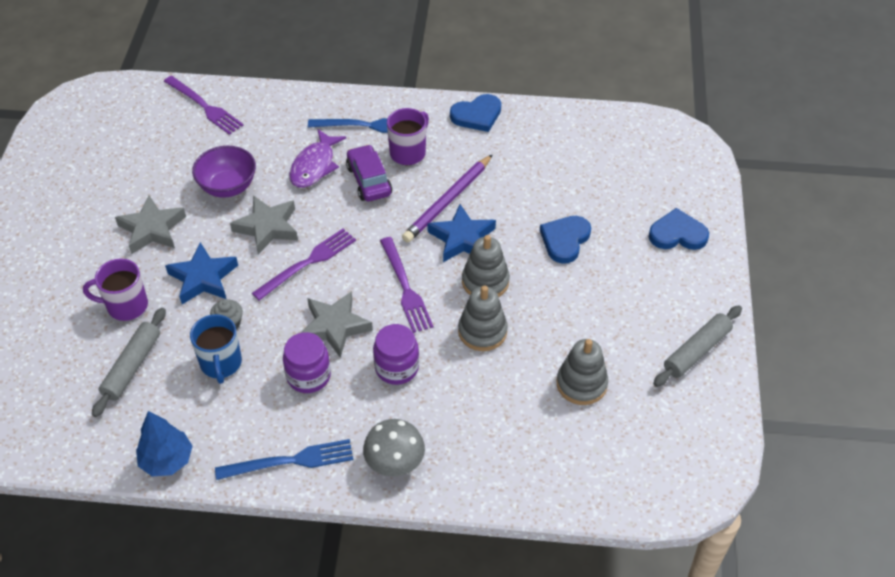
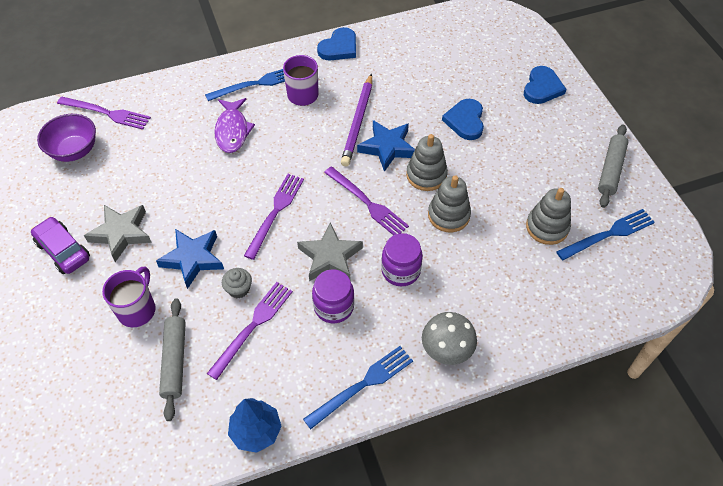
camera: 25 degrees left, 5 degrees up
purple mug [83,259,148,321] -> purple mug turned 135 degrees clockwise [102,267,156,327]
blue mug [190,314,242,384] -> purple fork [207,282,293,380]
purple bowl [192,146,256,198] -> purple bowl moved to [37,114,96,162]
grey star [230,195,298,255] -> none
purple car [346,144,392,201] -> purple car moved to [31,217,90,274]
blue heart [649,208,709,250] -> blue heart turned 135 degrees clockwise [524,66,567,104]
none -> blue fork [556,209,655,260]

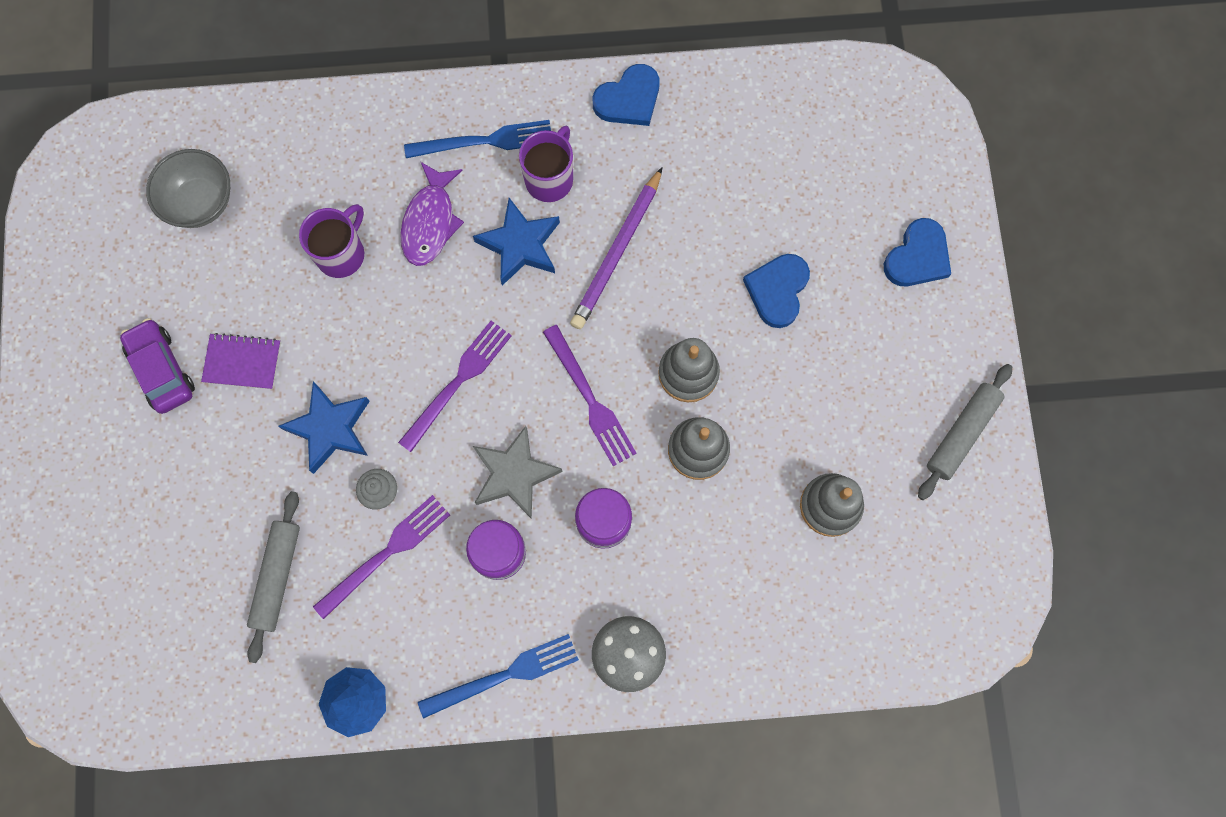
camera: 15 degrees right, 20 degrees up
purple bowl [37,114,96,162] -> grey bowl [146,149,230,228]
purple fork [57,96,151,130] -> none
grey star [84,205,152,262] -> purple notebook [201,333,281,389]
purple mug [102,267,156,327] -> purple mug moved to [299,204,364,278]
blue star [357,120,415,172] -> blue star moved to [473,198,560,286]
blue fork [556,209,655,260] -> none

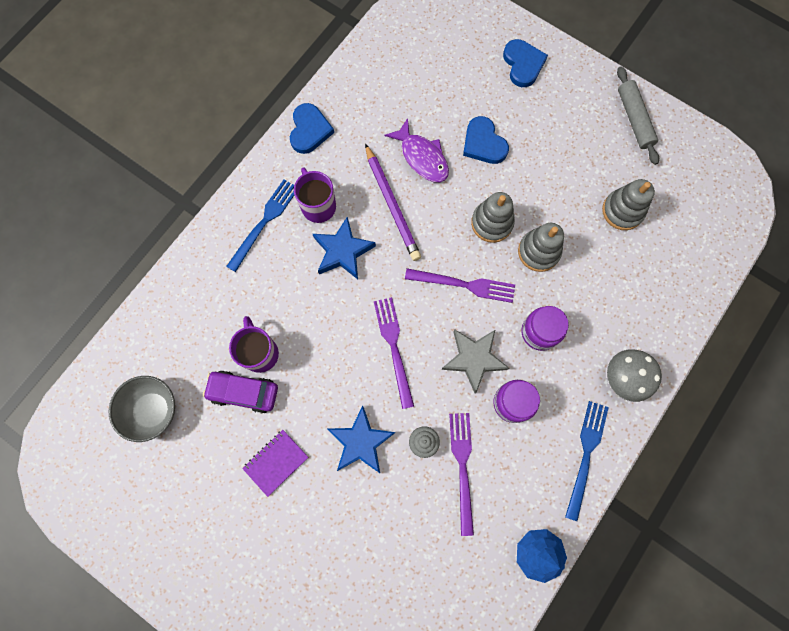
camera: 50 degrees left, 0 degrees up
purple car [120,318,195,414] -> purple car moved to [203,370,278,414]
grey rolling pin [247,491,300,663] -> none
purple fish [400,162,464,266] -> purple fish moved to [384,118,449,182]

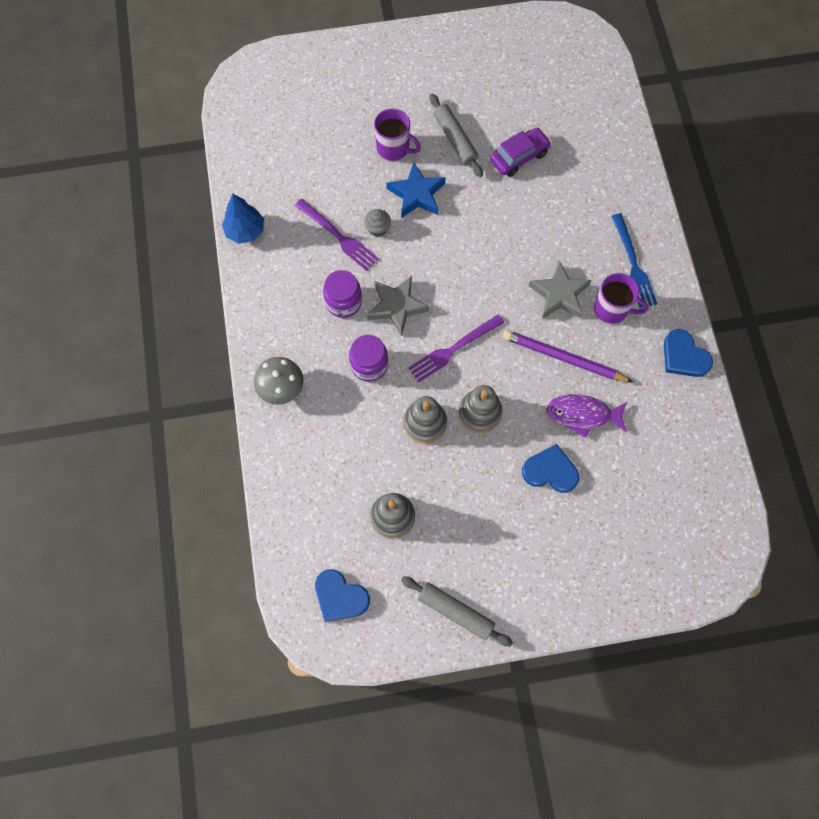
camera: 135 degrees right, 5 degrees down
grey bowl [109,376,175,442] -> none
purple mug [229,316,279,373] -> purple mug moved to [374,109,421,161]
purple notebook [242,430,308,497] -> grey rolling pin [430,94,483,177]
blue star [313,216,376,279] -> grey star [528,261,591,319]
purple fork [374,297,414,409] -> none
blue heart [503,39,548,87] -> blue heart moved to [315,569,370,622]
blue fork [565,401,609,521] -> none

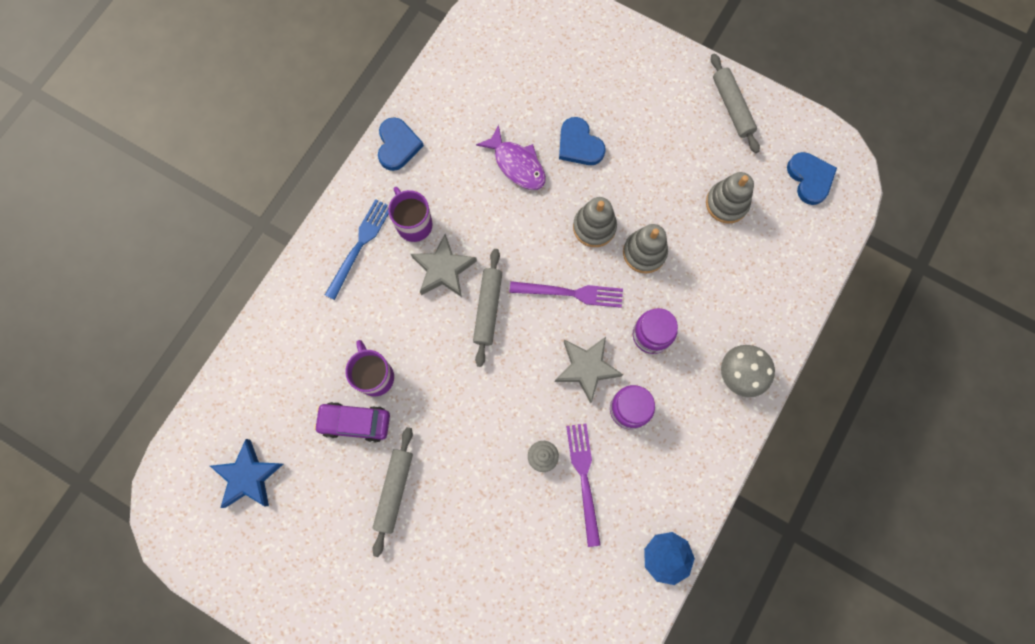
camera: 140 degrees left, 5 degrees up
purple mug [374,109,421,161] -> purple mug moved to [345,340,394,397]
blue star [386,162,446,218] -> blue star moved to [210,439,283,508]
purple pencil [503,330,633,382] -> none
none -> grey rolling pin [473,249,502,367]

